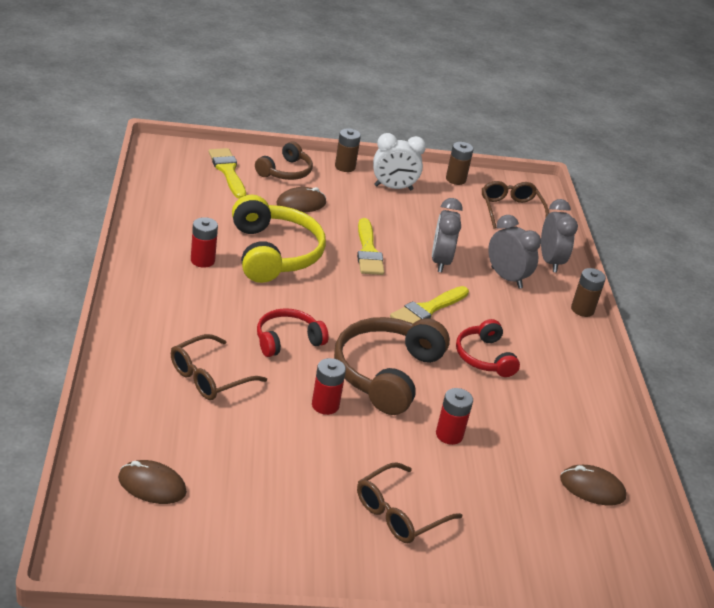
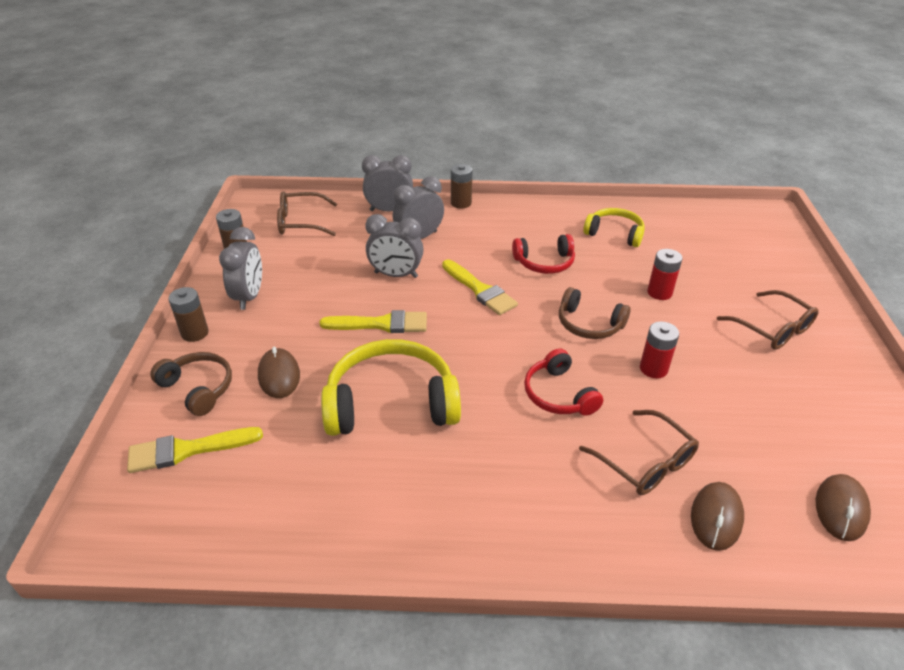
camera: 80 degrees left, 5 degrees up
red battery [191,217,218,268] -> none
brown headphones [334,317,450,415] -> brown headphones [559,287,631,339], size x0.58
white clock [373,133,426,190] -> grey clock [219,227,262,310]
brown mouse [560,465,626,506] -> brown mouse moved to [691,482,744,551]
none -> yellow headphones [583,208,645,247]

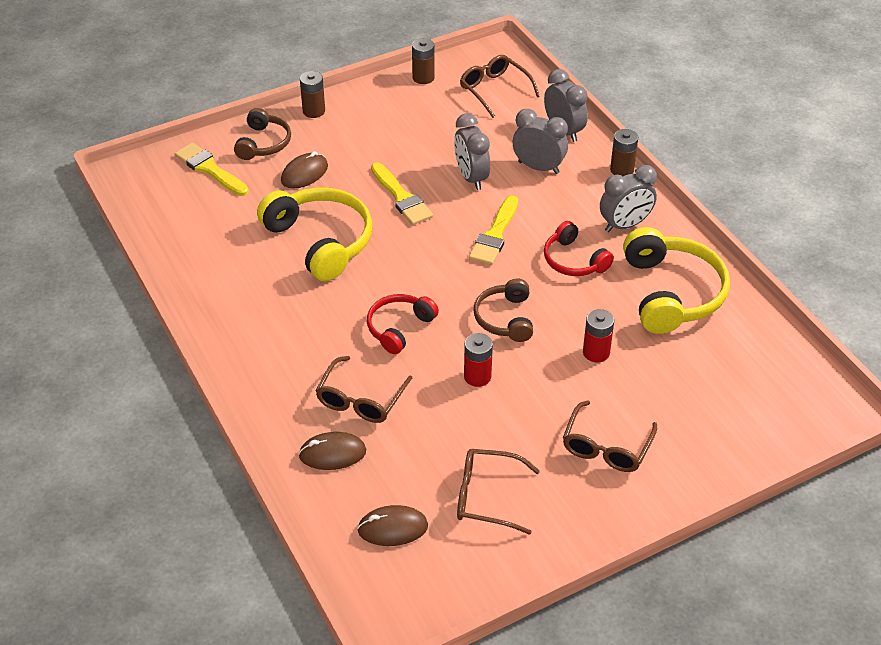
camera: 60 degrees right, 5 degrees up
grey clock [219,227,262,310] -> grey clock moved to [600,165,657,232]
yellow headphones [583,208,645,247] -> yellow headphones [623,227,730,334], size x1.72
none -> brown glasses [457,449,540,535]

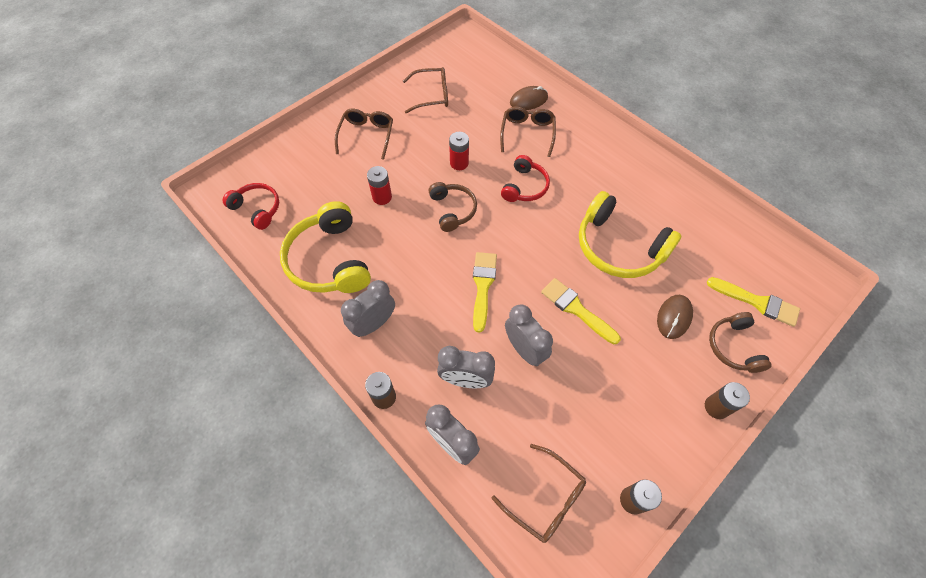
camera: 165 degrees right, 15 degrees up
brown mouse [357,505,428,546] -> none
red headphones [544,221,614,276] -> red headphones moved to [223,183,279,230]

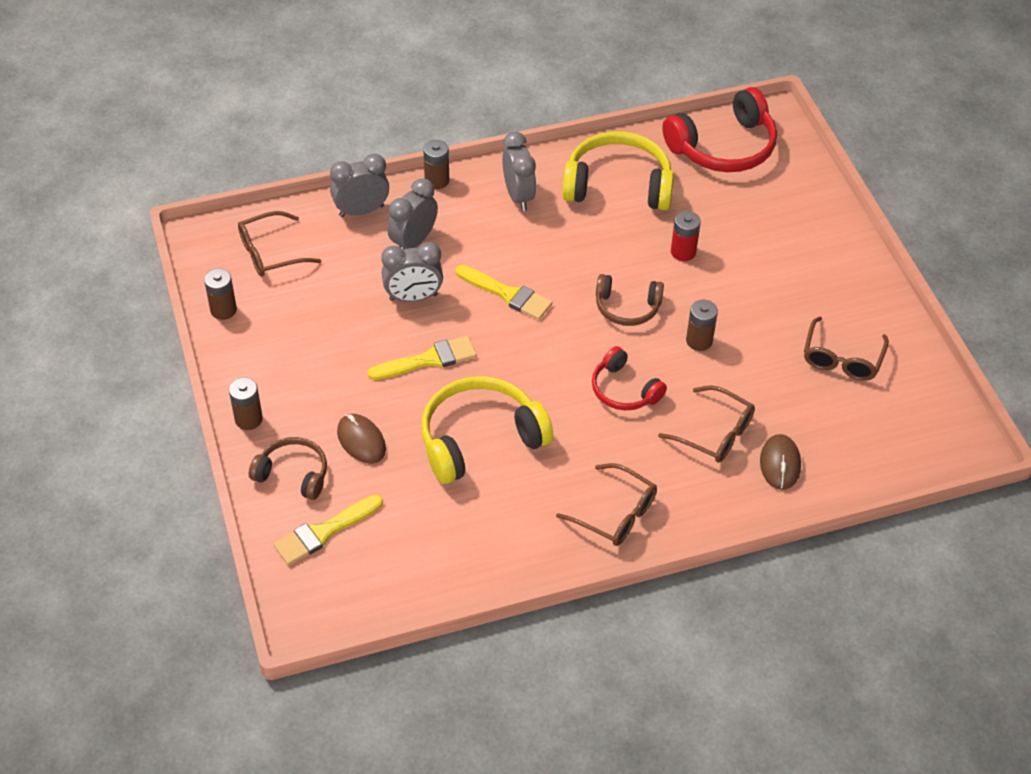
camera: 115 degrees right, 10 degrees down
red headphones [223,183,279,230] -> red headphones [662,87,777,172], size x1.72
brown glasses [335,109,393,160] -> brown glasses moved to [556,463,657,546]
red battery [449,132,469,170] -> brown battery [686,300,718,351]

